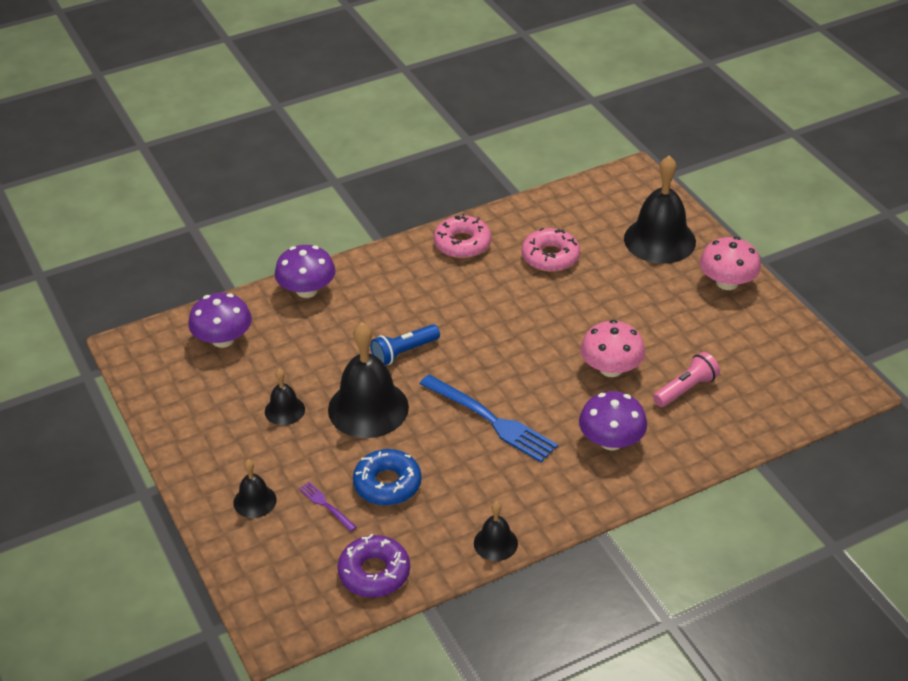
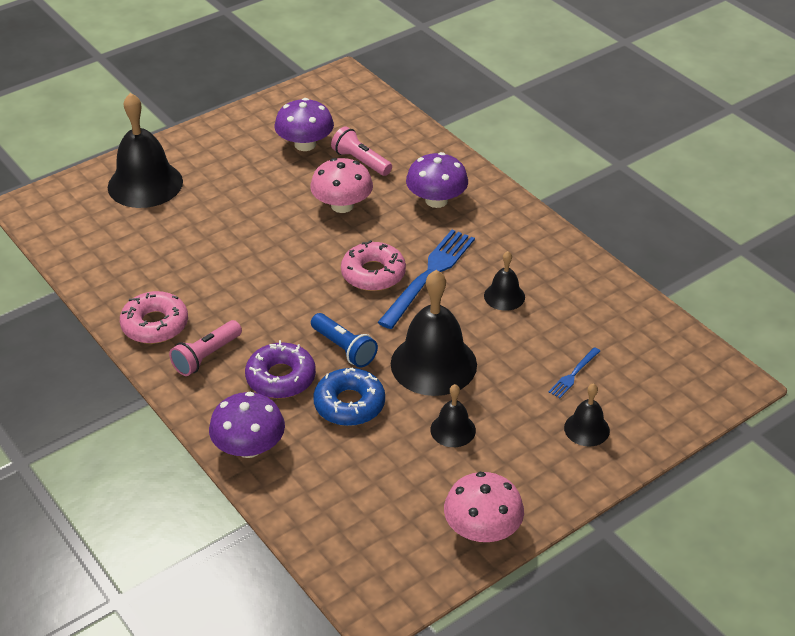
camera: 100 degrees left, 0 degrees up
purple mushroom [188,293,252,348] -> purple mushroom moved to [275,98,334,151]
purple fork [299,482,356,531] -> blue fork [548,347,600,398]
purple donut [338,534,410,597] -> purple donut moved to [245,340,316,399]
blue donut [353,449,422,505] -> blue donut moved to [313,367,385,426]
black bell [474,502,518,561] -> black bell moved to [484,251,525,311]
pink donut [522,228,580,272] -> pink donut moved to [341,240,406,291]
pink mushroom [699,237,761,290] -> pink mushroom moved to [444,472,524,542]
none -> pink flashlight [169,320,242,376]

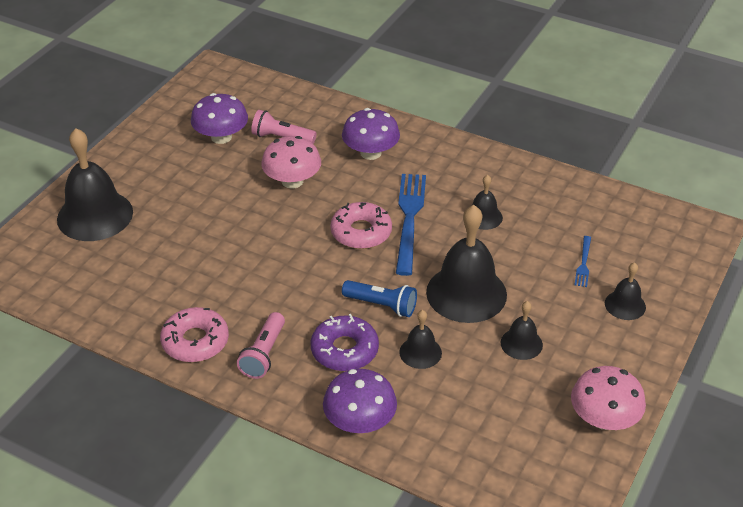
camera: 25 degrees left, 0 degrees up
blue donut [313,367,385,426] -> black bell [399,310,442,369]

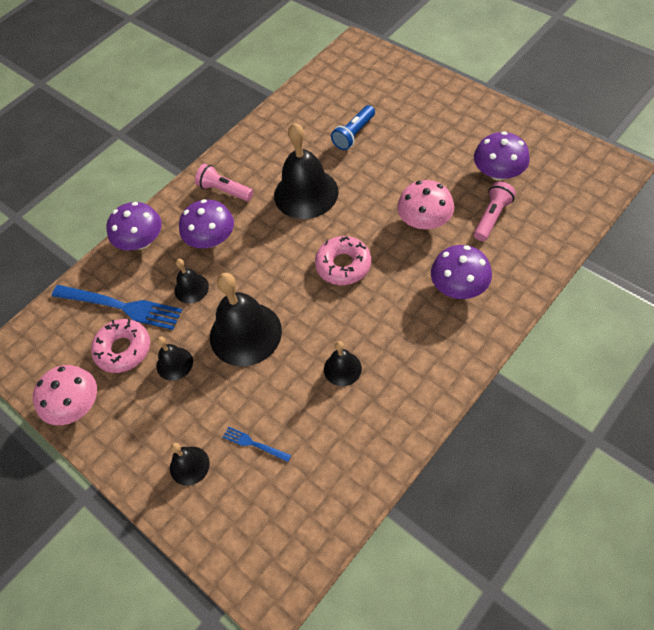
camera: 110 degrees right, 15 degrees up
black bell [57,128,133,241] -> black bell moved to [274,123,339,219]
pink donut [160,307,229,362] -> pink donut moved to [91,319,150,373]
purple donut [311,314,379,371] -> purple mushroom [179,199,234,248]
blue flashlight [342,280,417,317] -> blue flashlight moved to [331,105,375,150]
blue fork [396,174,426,276] -> blue fork moved to [52,285,182,330]

